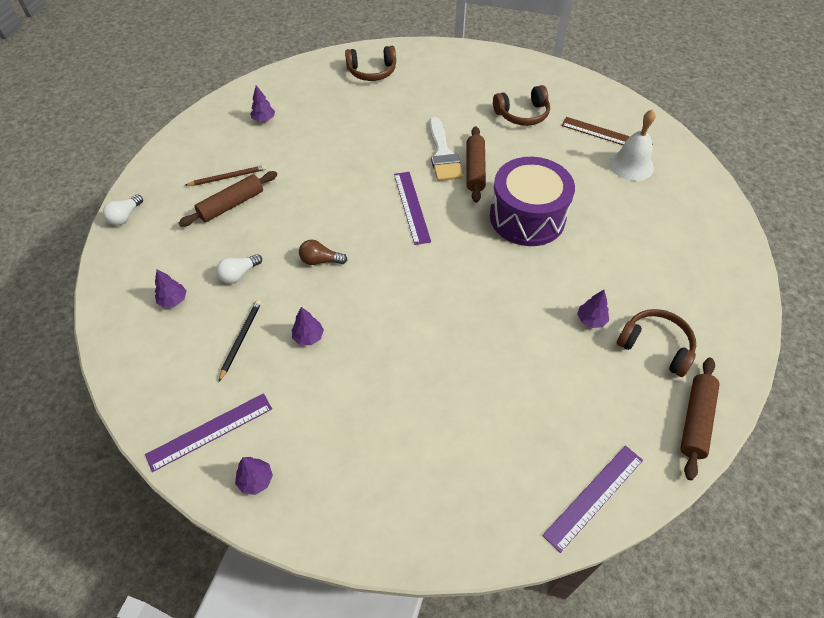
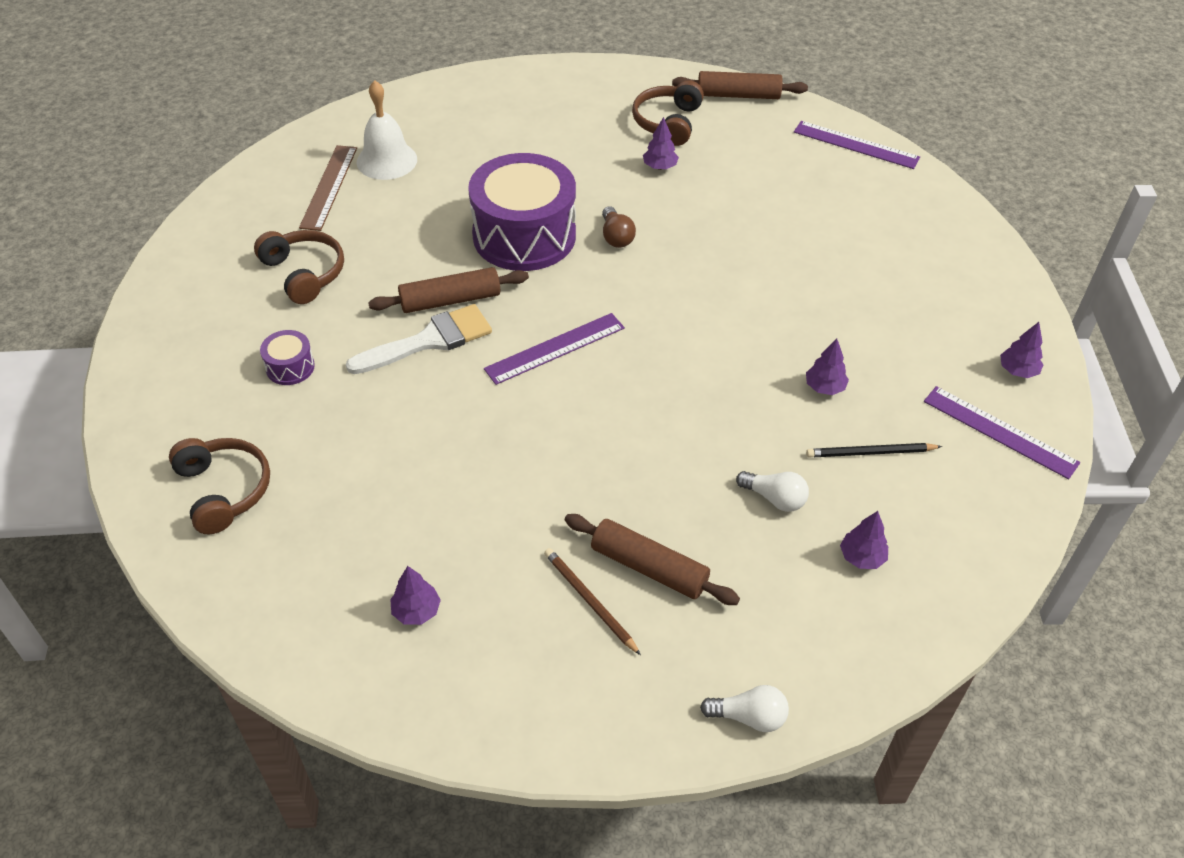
camera: 110 degrees left, 5 degrees down
brown light bulb [299,240,347,265] -> brown light bulb moved to [602,206,636,248]
none -> purple drum [260,330,315,385]

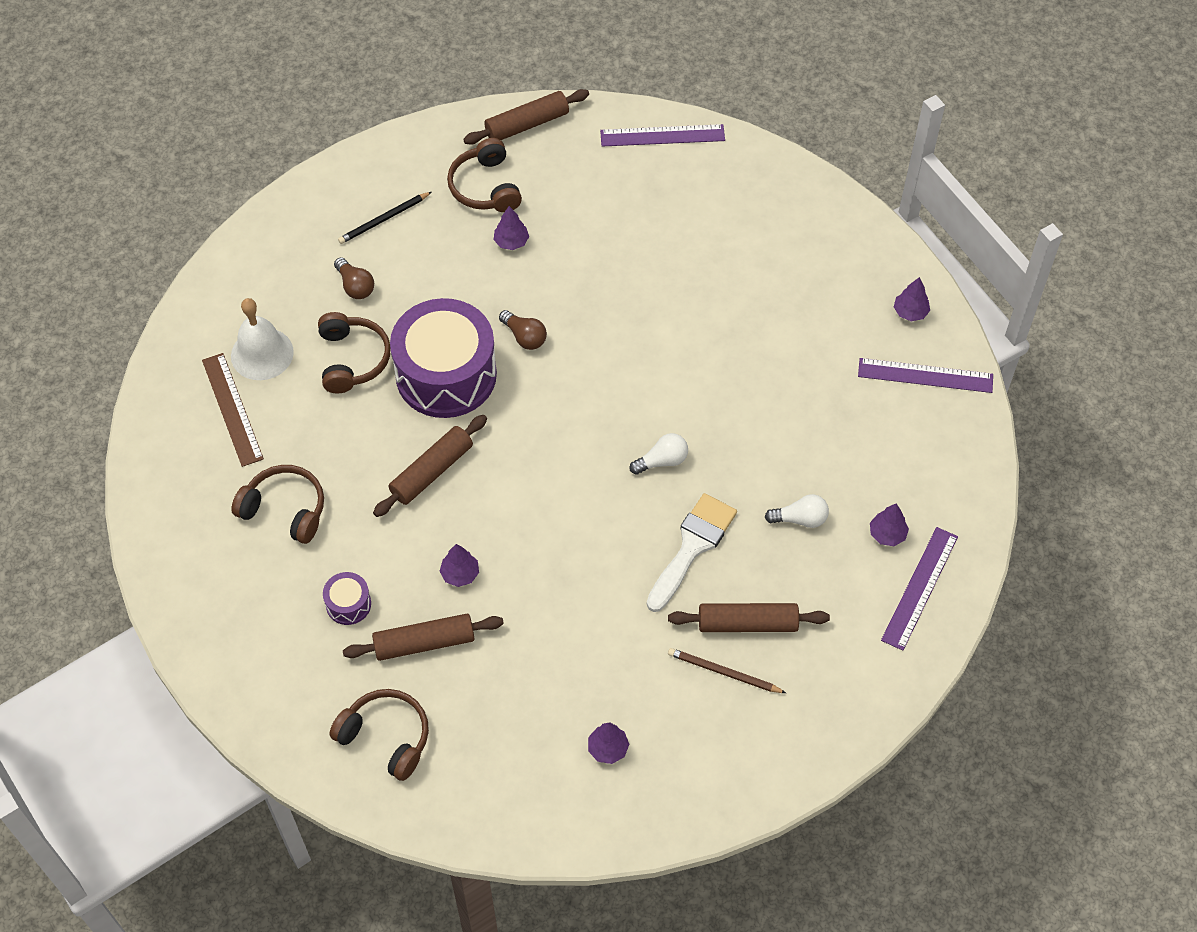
camera: 30 degrees left, 10 degrees up
white brush [346,304,492,374] -> white brush moved to [647,493,737,612]
purple ruler [484,313,625,385] -> purple ruler moved to [881,527,958,651]
white light bulb [700,685,789,732] -> white light bulb moved to [630,433,688,475]
purple tree [806,339,849,395] -> purple tree moved to [440,544,479,587]
black pencil [806,443,942,457] -> black pencil moved to [338,192,431,244]
none -> brown headphones [318,312,391,393]
none -> brown light bulb [334,257,374,299]
none -> brown rolling pin [343,614,504,661]

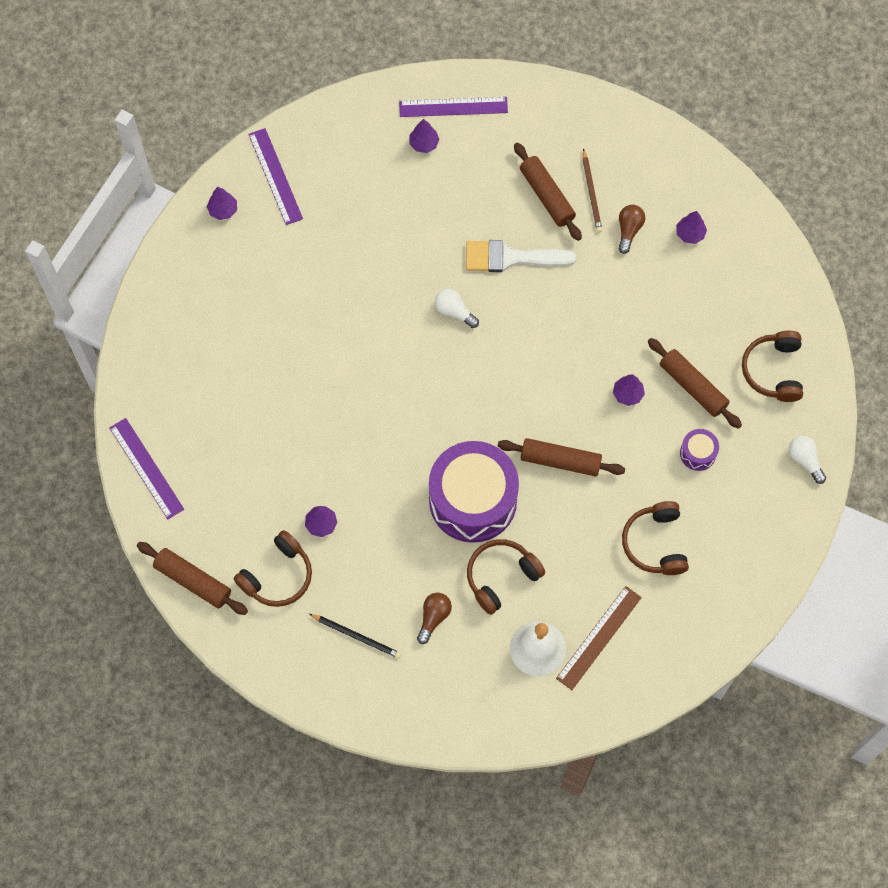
camera: 120 degrees left, 10 degrees up
brown light bulb [499,310,547,350] -> brown light bulb moved to [618,205,645,254]
white light bulb [765,494,829,528] -> white light bulb moved to [789,436,826,484]

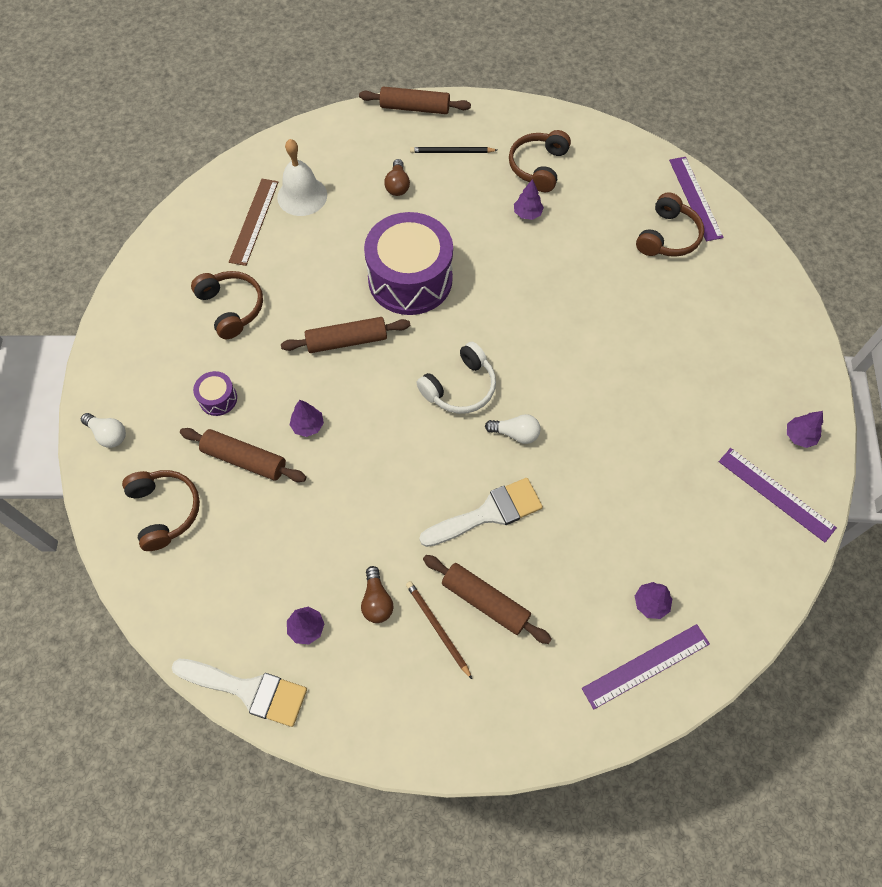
camera: 155 degrees right, 5 degrees down
purple ruler [109,418,184,519] -> purple ruler turned 45 degrees clockwise [669,157,723,241]
brown rolling pin [137,542,248,615] -> brown rolling pin moved to [359,86,471,114]
brown headphones [467,539,545,615] -> brown headphones moved to [636,192,704,257]
none -> white brush [172,659,307,727]
none -> white headphones [417,342,496,414]

